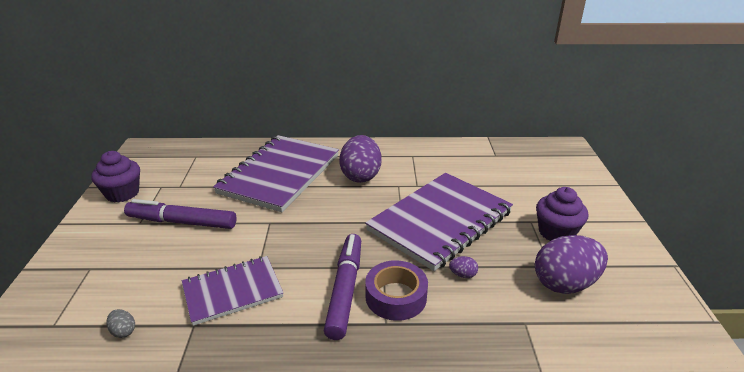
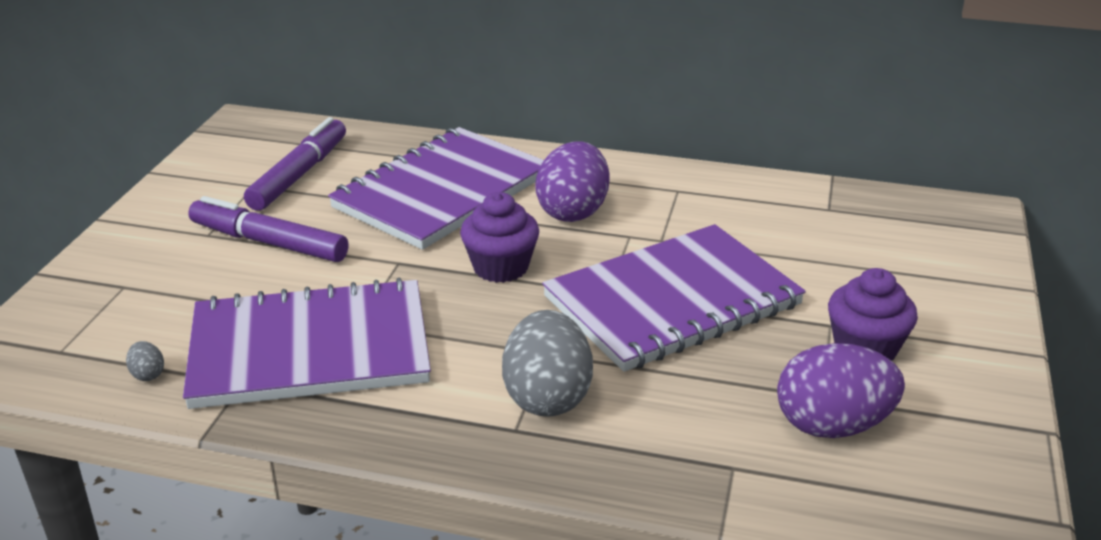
camera: 15 degrees right, 0 degrees up
purple cupcake [91,151,140,203] -> purple cupcake moved to [460,192,539,283]
purple notebook [182,256,283,326] -> purple notebook [183,278,431,409], size x1.70
purple marker [324,234,361,340] -> purple marker moved to [244,117,346,211]
purple tape [365,260,428,321] -> grey egg [502,310,593,417]
purple egg [449,256,478,278] -> none

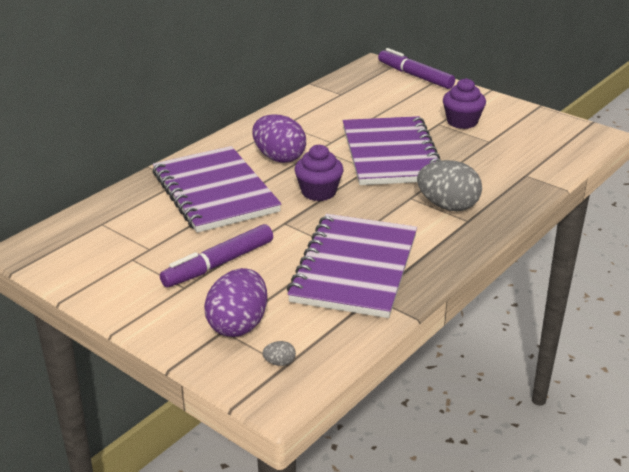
camera: 65 degrees left, 0 degrees up
grey egg [126,341,164,381] -> grey egg moved to [262,341,296,366]
purple marker [244,117,346,211] -> purple marker moved to [378,48,455,89]
purple egg [777,343,905,438] -> purple egg moved to [204,268,267,337]

